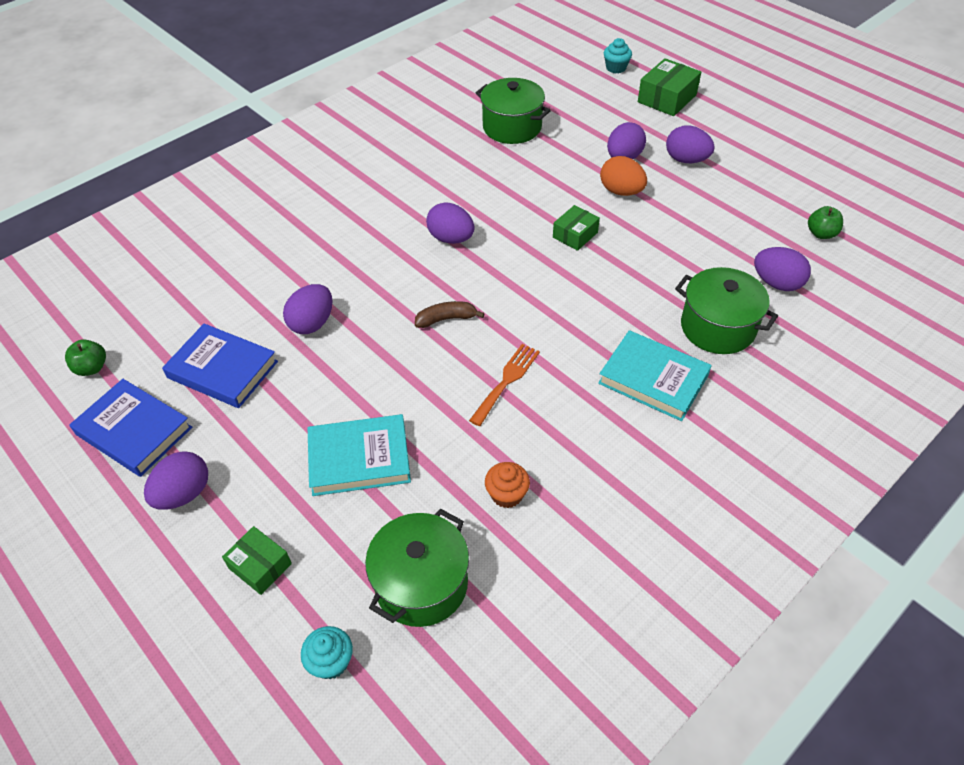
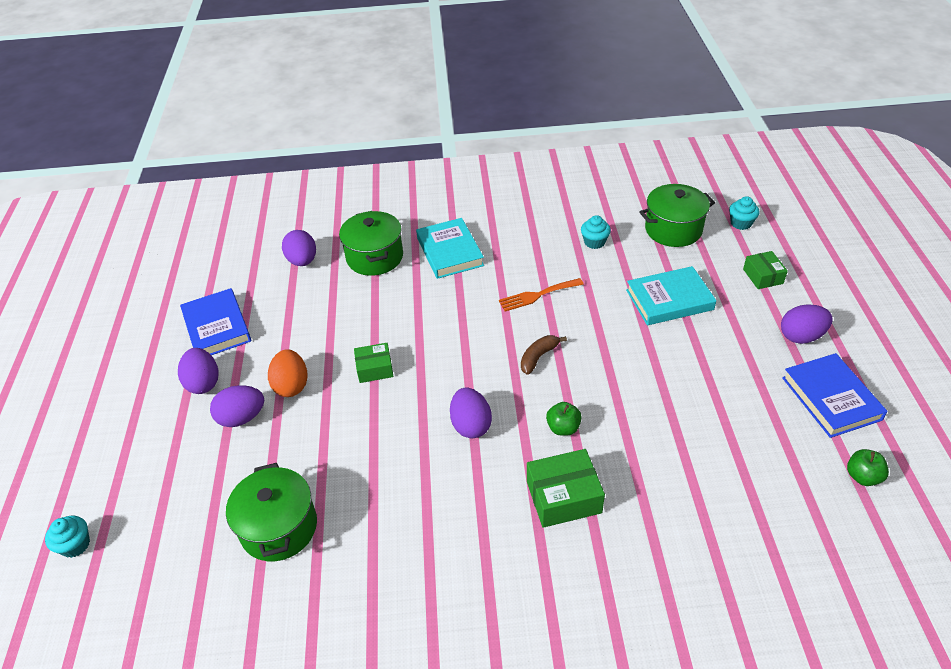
camera: 140 degrees left, 5 degrees down
blue book [162,324,278,408] -> blue book moved to [180,288,251,355]
purple egg [283,284,332,334] -> none
turquoise book [308,414,411,496] -> turquoise book turned 45 degrees counterclockwise [626,266,716,325]
brown banana [415,301,485,328] -> brown banana turned 105 degrees clockwise [521,335,567,375]
orange cupcake [485,462,530,508] -> turquoise cupcake [581,215,611,249]
green box [638,58,701,116] -> green box moved to [527,449,605,528]
green apple [808,206,843,239] -> green apple moved to [546,402,582,436]

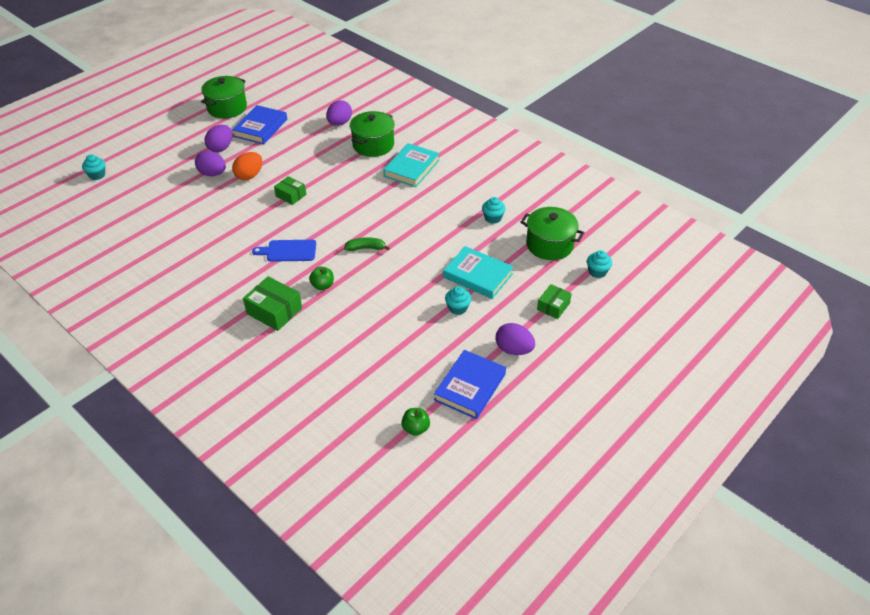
camera: 45 degrees right, 0 degrees up
green pot [226,463,317,561] -> green pot moved to [201,76,247,119]
purple egg [450,388,492,438] -> blue cutting board [252,240,316,262]
orange fork [499,278,584,312] -> none
brown banana [521,335,567,375] -> green banana [344,237,390,251]
none -> turquoise cupcake [445,286,472,315]

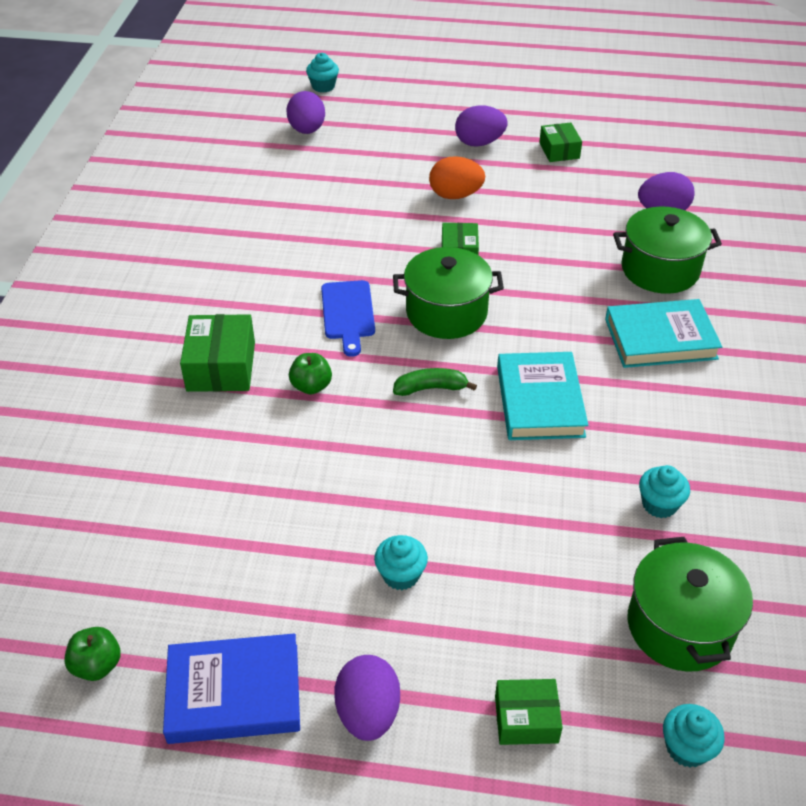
camera: 55 degrees right, 0 degrees up
purple egg [195,151,226,176] -> purple egg moved to [286,91,325,134]
green pot [201,76,247,119] -> green pot moved to [393,247,504,339]
blue book [232,105,287,144] -> green box [539,123,582,162]
blue cutting board [252,240,316,262] -> blue cutting board turned 150 degrees counterclockwise [321,280,375,357]
green banana [344,237,390,251] -> green banana turned 60 degrees counterclockwise [393,368,477,396]
turquoise book [443,246,514,299] -> turquoise book moved to [497,352,588,440]

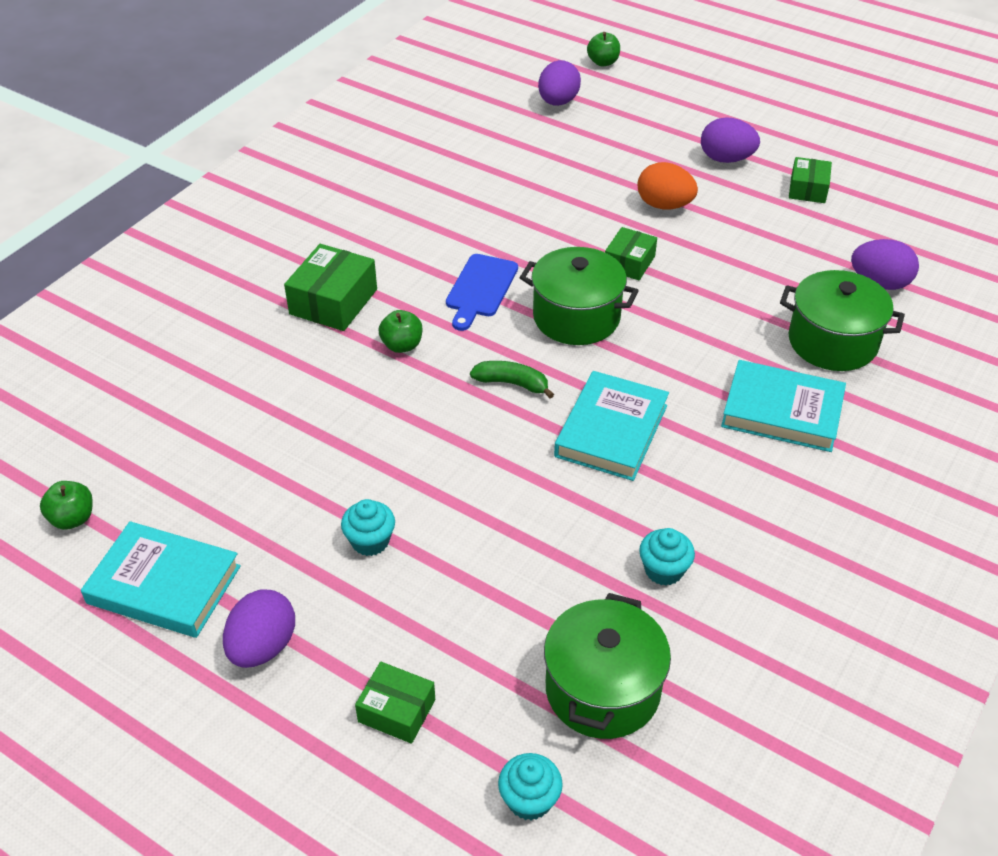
camera: 25 degrees right, 0 degrees up
blue book [163,634,300,744] -> turquoise book [81,521,241,638]
turquoise cupcake [306,53,339,93] -> green apple [587,32,620,66]

